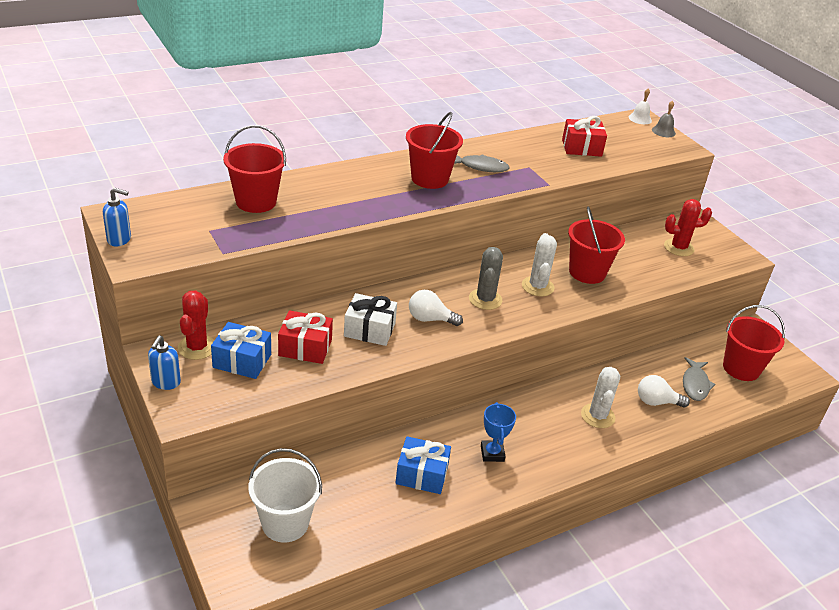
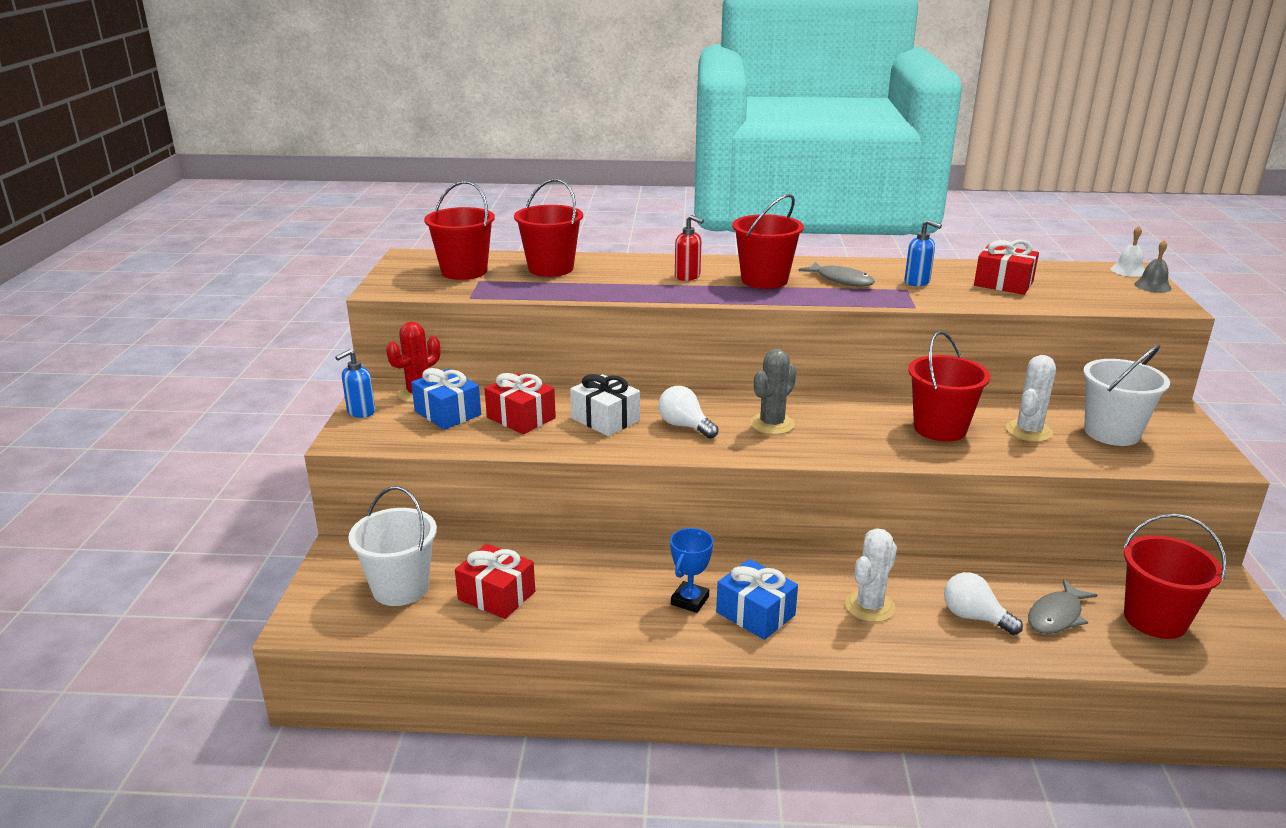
camera: 35 degrees right, 10 degrees down
blue soap dispenser [103,187,131,247] -> blue soap dispenser moved to [905,220,942,286]
blue gift [396,436,451,494] -> blue gift moved to [716,559,798,640]
white cactus [522,233,557,296] -> white cactus moved to [1006,355,1056,442]
red cactus [664,199,712,256] -> white bucket [1083,345,1170,446]
none -> red bucket [424,181,495,280]
none -> red gift [455,544,535,619]
none -> red soap dispenser [675,215,704,281]

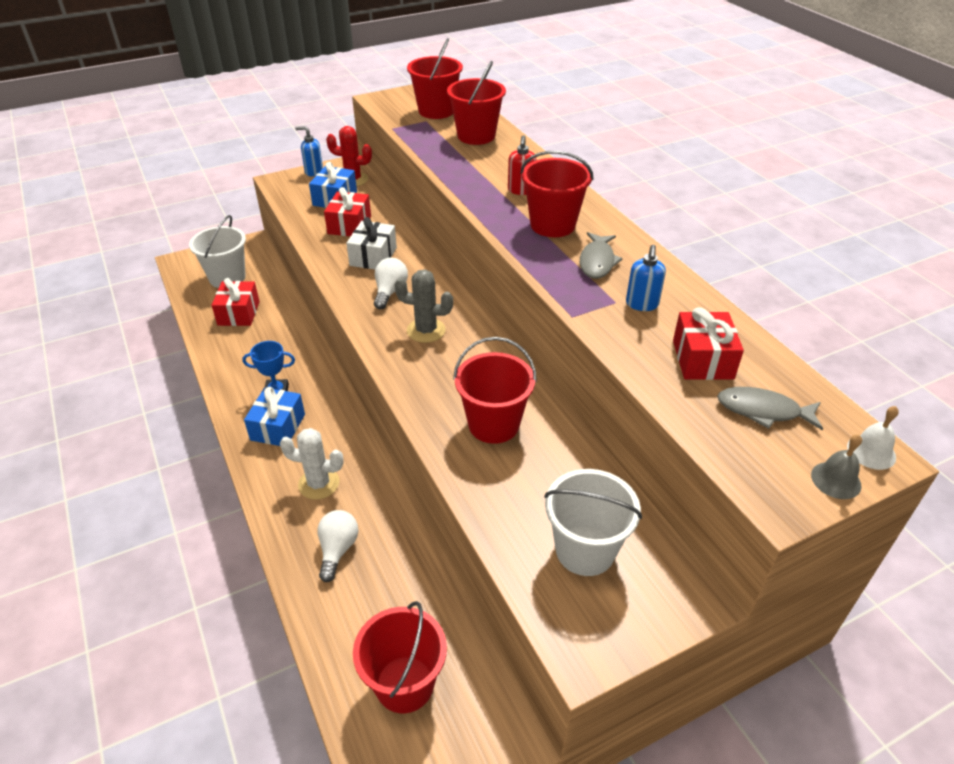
camera: 60 degrees right, 15 degrees up
white cactus [1006,355,1056,442] -> none
grey fish [1028,579,1098,634] -> grey fish moved to [717,387,823,430]

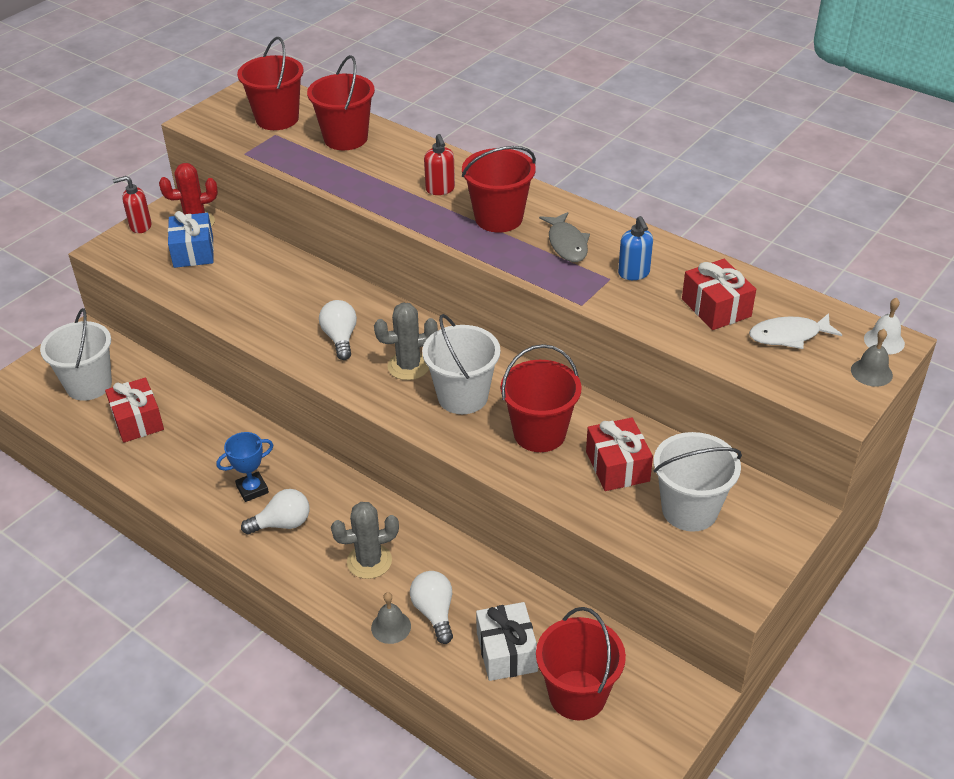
camera: 25 degrees left, 0 degrees up
blue gift [244,387,305,446] -> white light bulb [241,489,309,534]
white cactus [280,428,344,500] -> grey cactus [331,502,399,579]
blue soap dispenser [295,126,323,176] -> red soap dispenser [113,176,152,233]
red gift [324,187,371,236] -> red gift moved to [586,417,653,491]
white gift [346,217,397,270] -> white gift moved to [476,602,538,681]
grey fish [717,387,823,430] -> white fish [749,313,842,349]
none -> grey bell [371,592,411,644]
none -> white bucket [422,314,500,414]

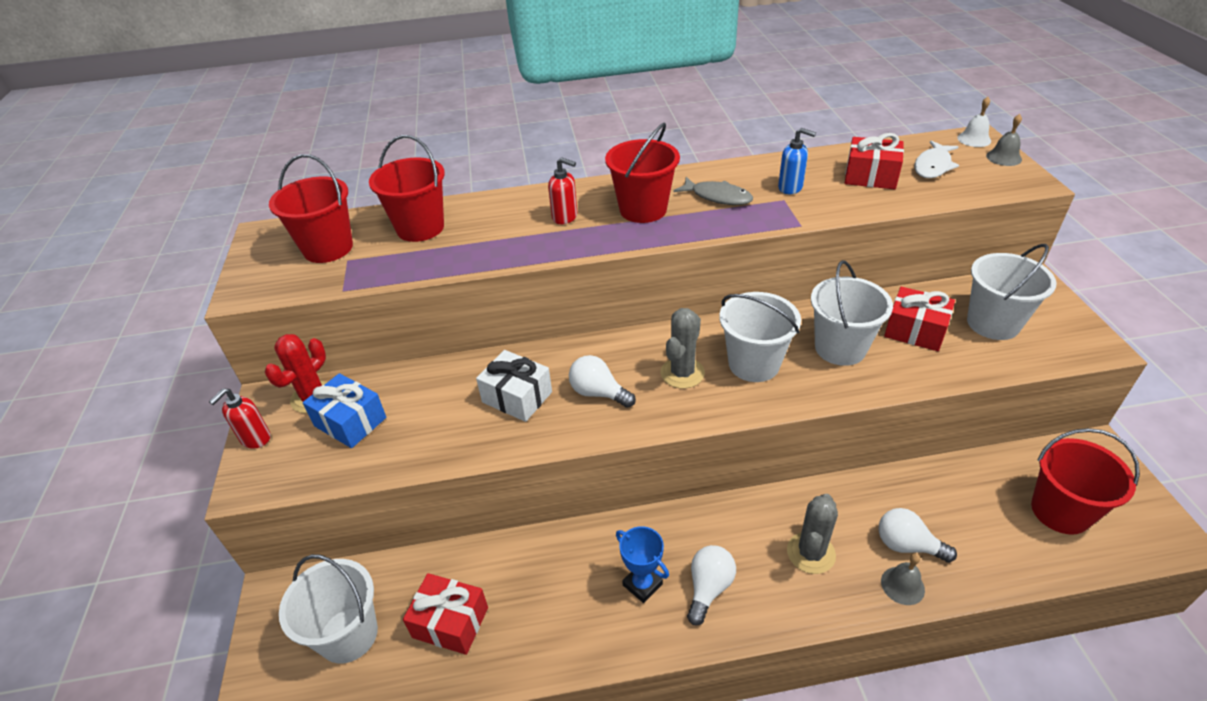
camera: 45 degrees left, 0 degrees up
blue trophy [216,432,274,502] -> blue trophy turned 60 degrees counterclockwise [616,526,669,603]
white gift [476,602,538,681] -> white gift moved to [476,350,552,422]
red bucket [501,344,581,452] -> white bucket [811,260,893,366]

